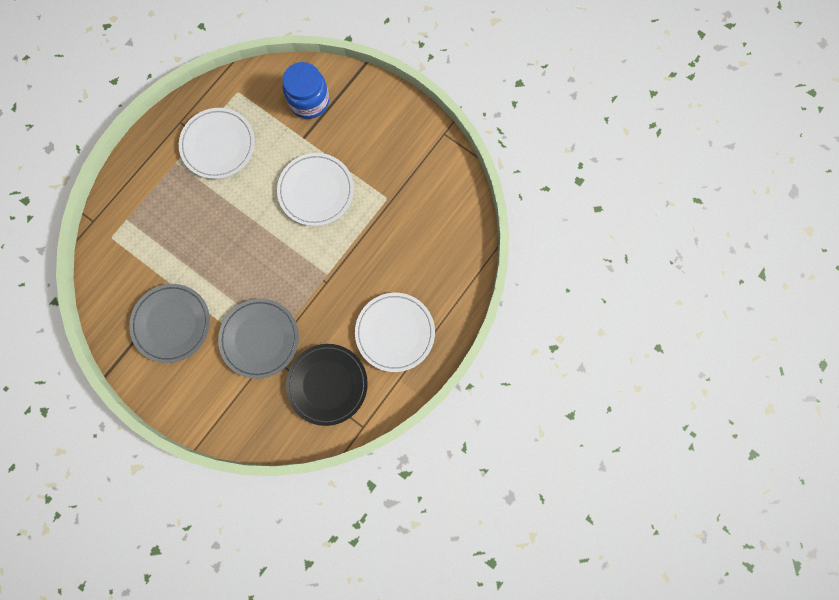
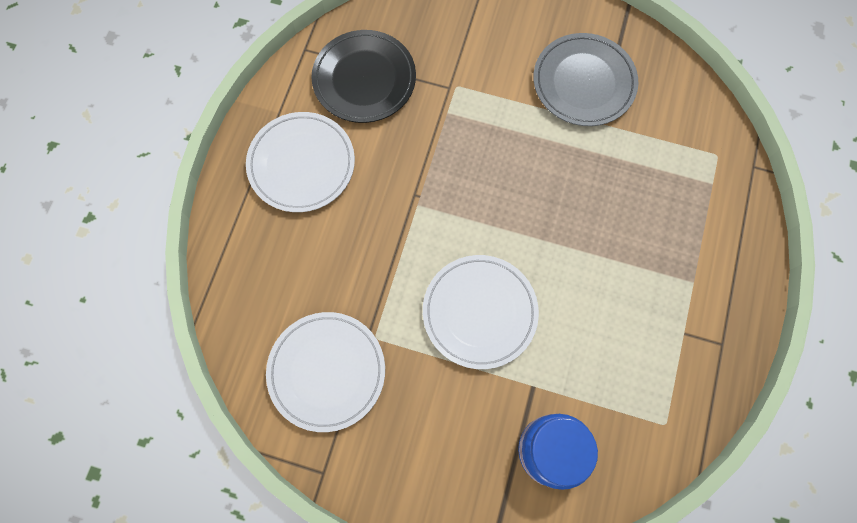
camera: 160 degrees right, 5 degrees down
white plate [179,108,255,179] -> white plate moved to [266,312,385,432]
grey plate [218,299,299,379] -> none

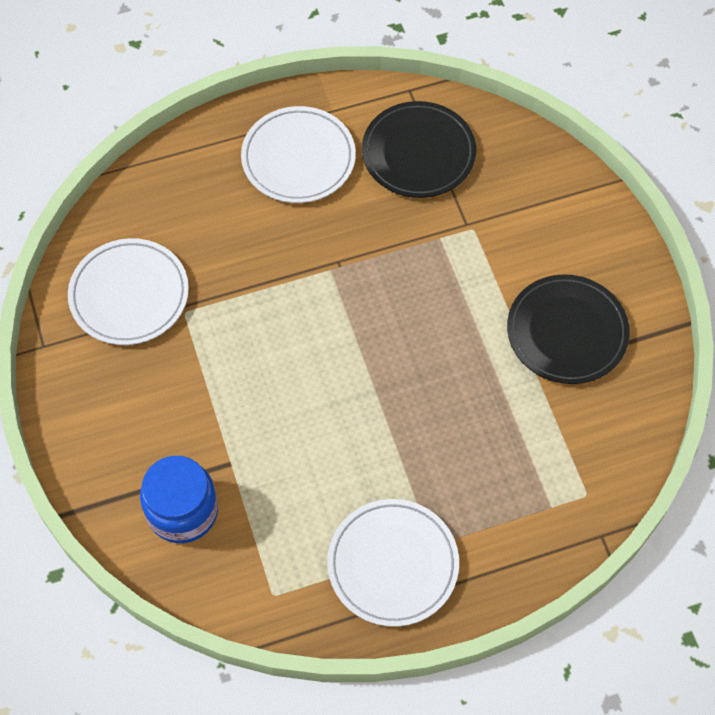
camera: 55 degrees right, 10 degrees down
white plate [423,255,539,369] -> white plate moved to [327,499,459,627]
grey plate [533,33,638,126] -> black plate [507,274,630,384]

